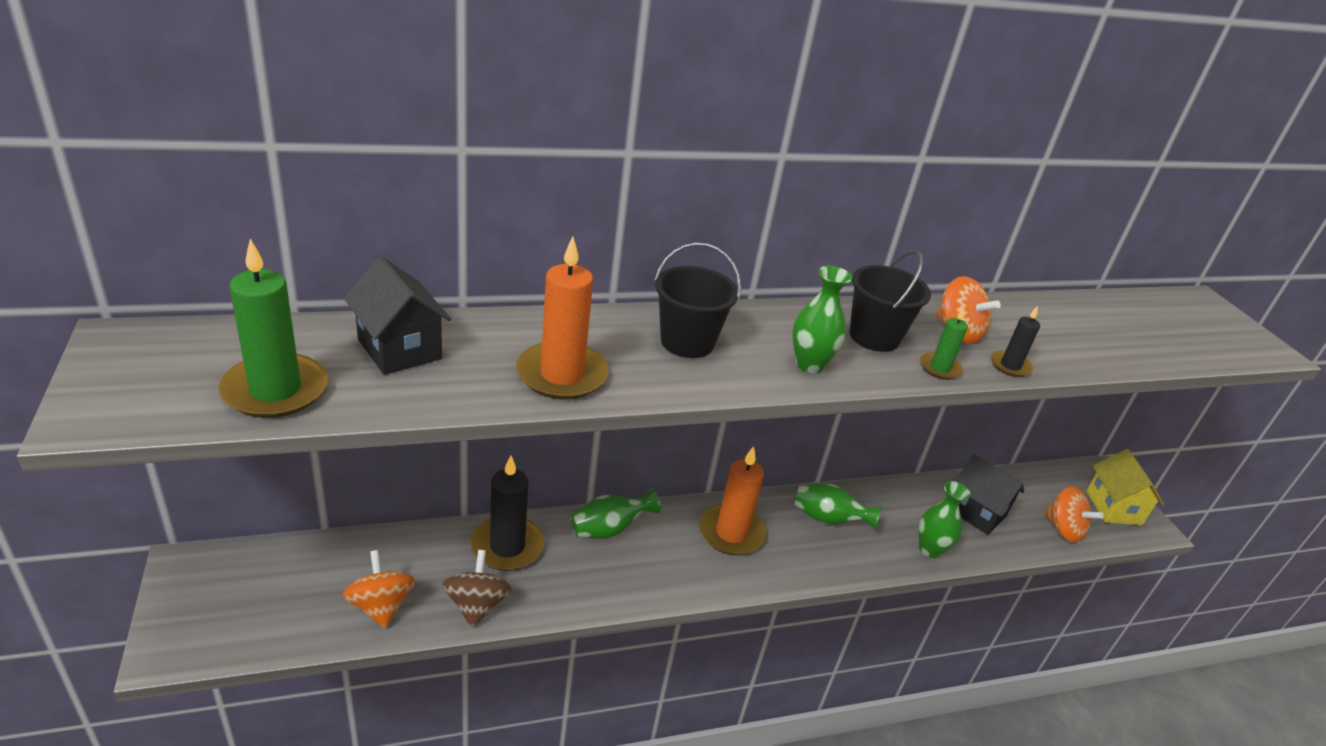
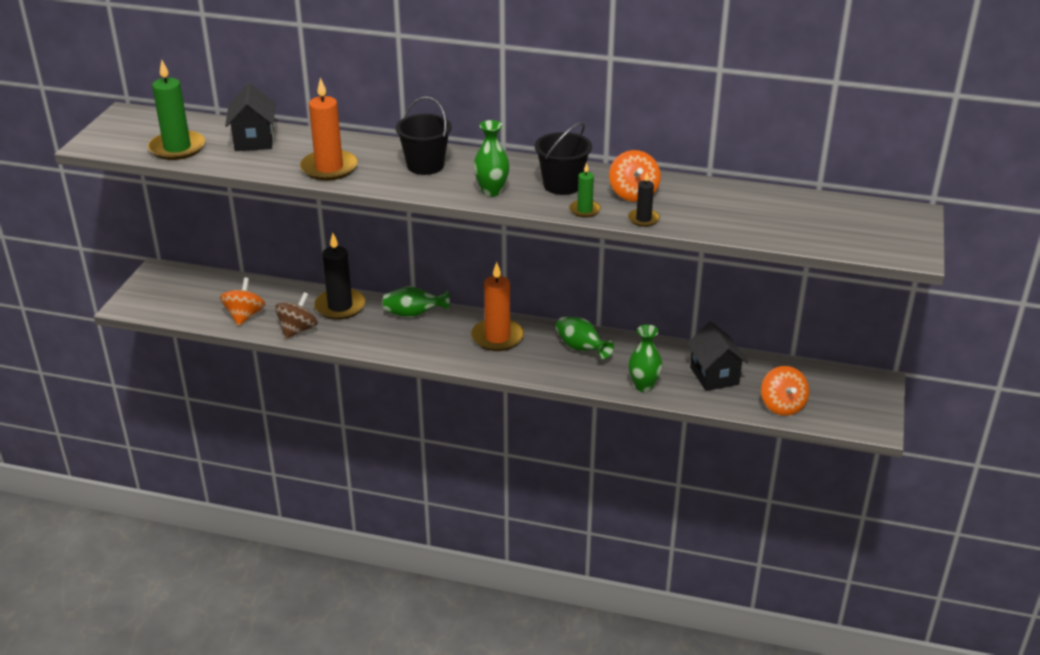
camera: 35 degrees right, 0 degrees up
yellow house [1086,449,1164,525] -> none

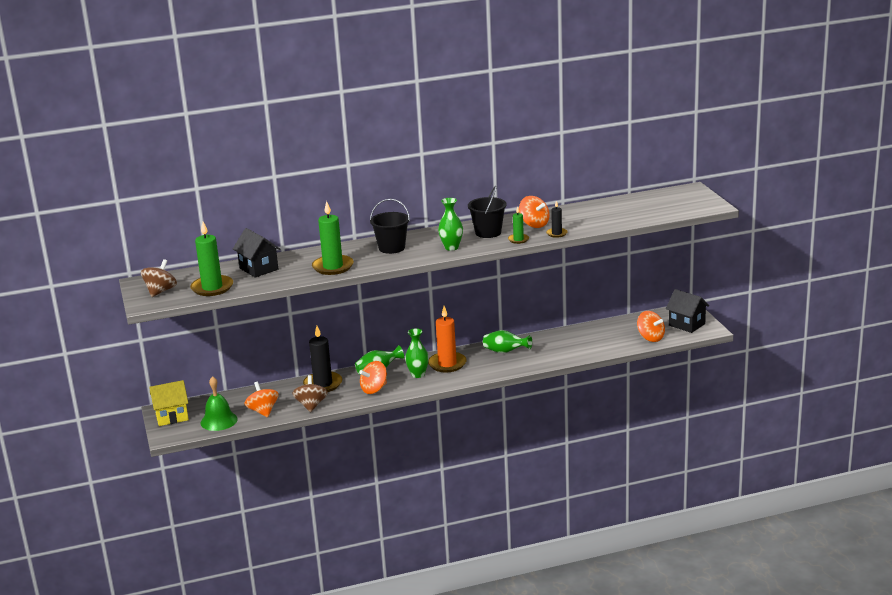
camera: 30 degrees left, 10 degrees down
orange candle [300,78,358,181] -> green candle [312,201,354,275]
green vase [628,324,662,392] -> green vase moved to [405,328,429,378]
black house [687,321,748,391] -> black house moved to [666,289,709,333]
none -> brown spinning top [141,259,177,297]
none -> yellow house [149,380,189,426]
none -> green bell [201,376,238,431]
none -> orange spinning top [359,361,387,394]

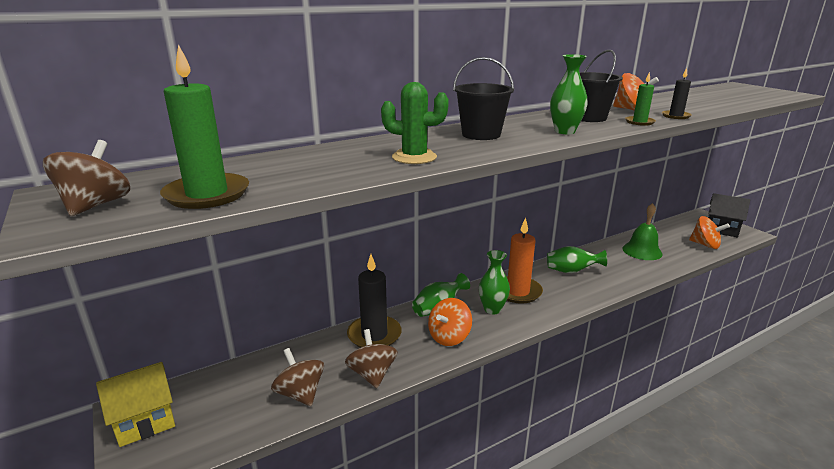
camera: 15 degrees left, 0 degrees up
green bell [201,376,238,431] -> green bell moved to [622,203,663,260]
black house [233,228,280,278] -> none
orange spinning top [244,382,279,417] -> brown spinning top [271,348,324,406]
green candle [312,201,354,275] -> green cactus [381,82,449,164]

